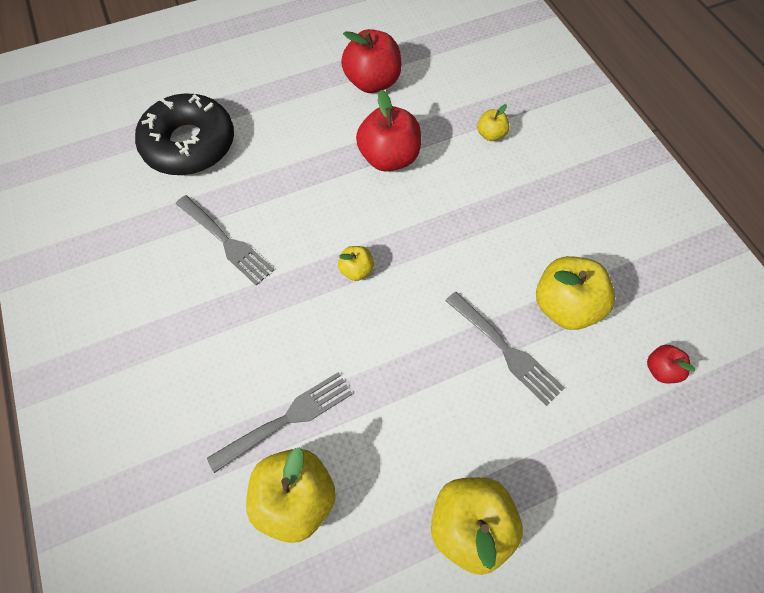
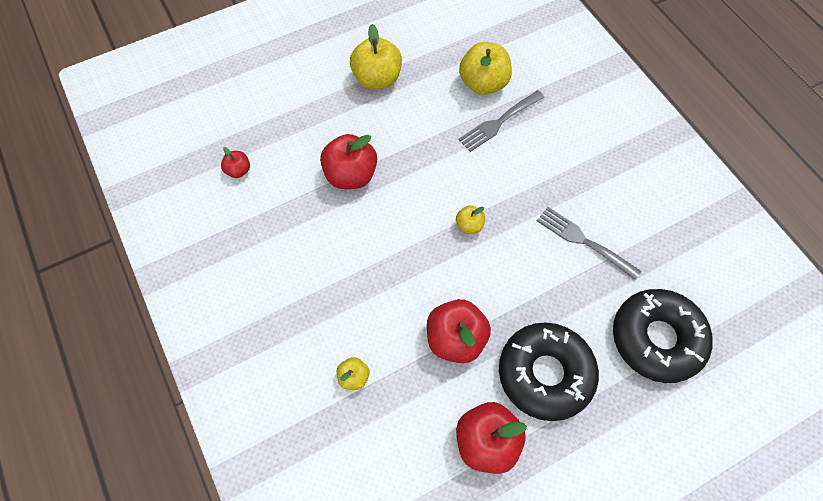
camera: 175 degrees right, 0 degrees up
grey fork [445,292,565,406] -> red apple [320,134,377,189]
yellow apple [536,256,615,330] -> none
none -> black donut [499,322,599,421]

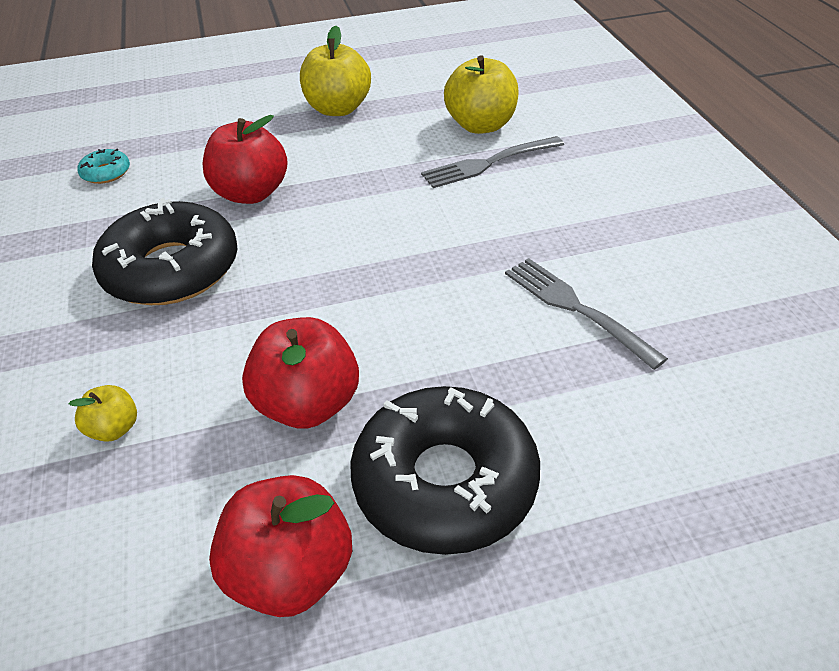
camera: 15 degrees right, 20 degrees down
red apple [221,147,250,178] -> turquoise donut [77,149,130,184]
yellow apple [456,205,485,234] -> none
black donut [613,289,713,383] -> black donut moved to [92,198,238,305]

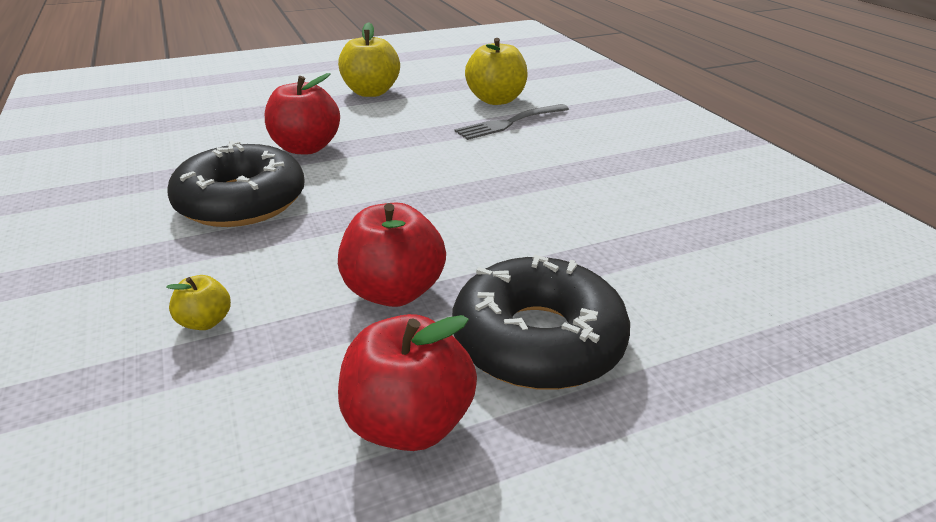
camera: 10 degrees left, 10 degrees down
turquoise donut [77,149,130,184] -> none
grey fork [505,258,668,370] -> none

